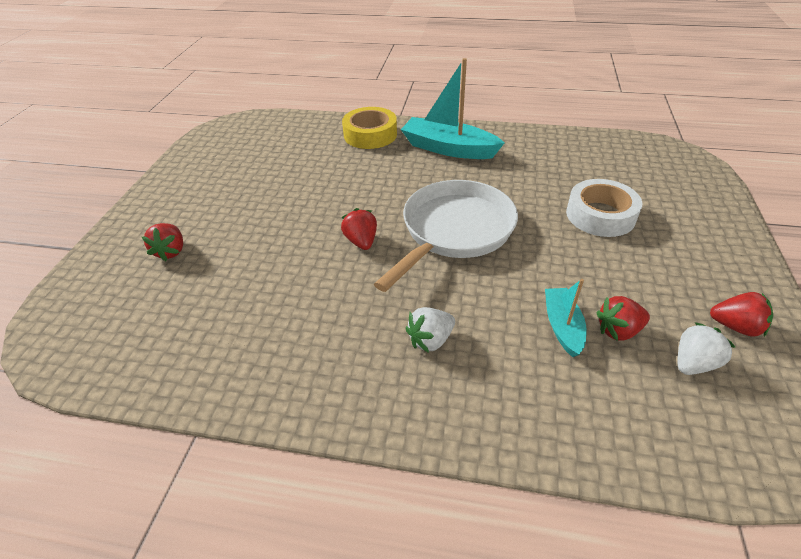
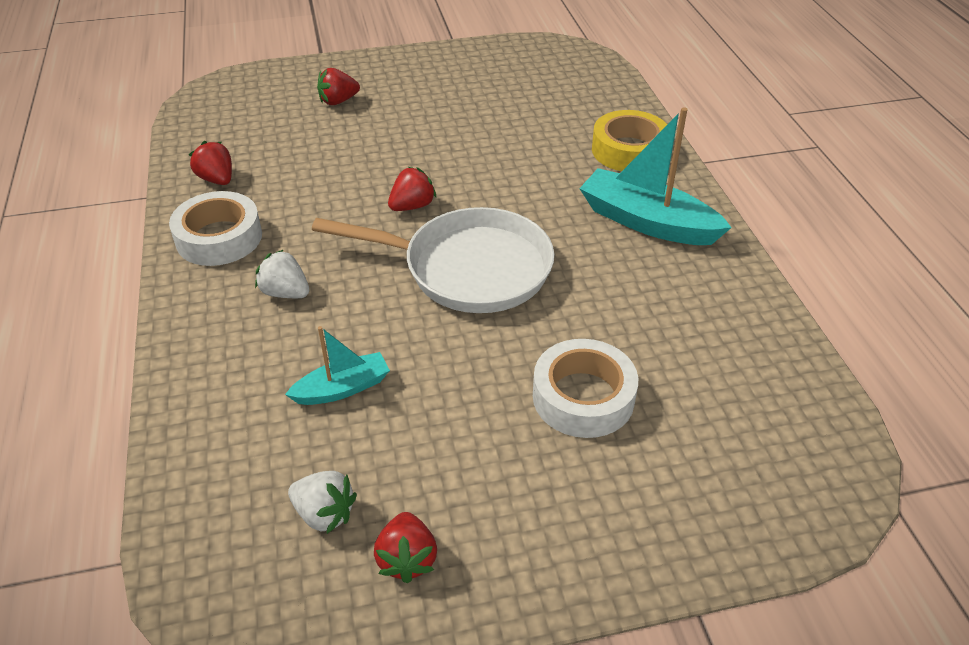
camera: 65 degrees right, 0 degrees up
turquoise boat [401,58,504,159] -> turquoise boat turned 60 degrees counterclockwise [579,107,732,245]
red strawberry [596,296,650,341] -> red strawberry moved to [189,141,232,185]
none -> white tape [169,191,262,266]

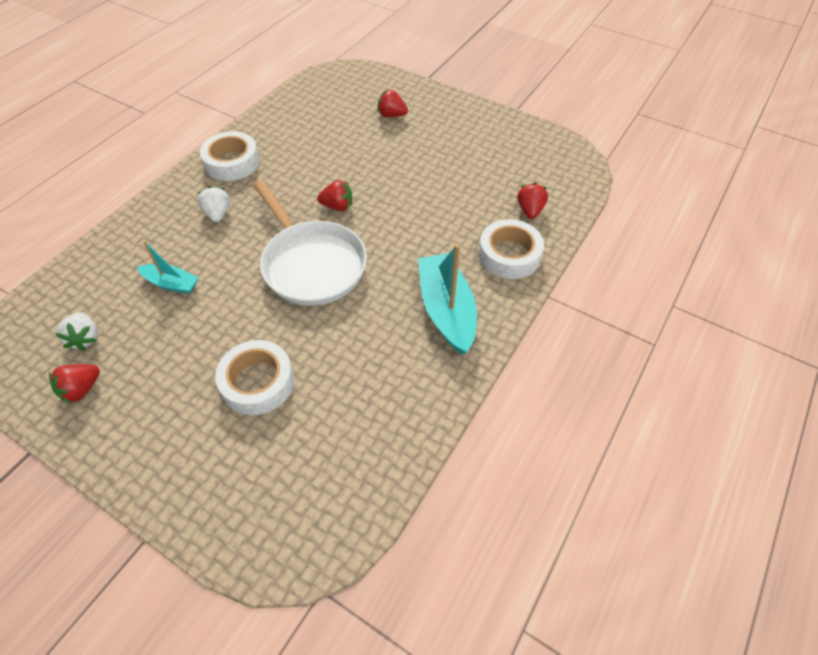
camera: 45 degrees right, 10 degrees up
red strawberry [189,141,232,185] -> red strawberry moved to [517,183,548,219]
yellow tape [592,110,667,171] -> white tape [478,219,544,279]

